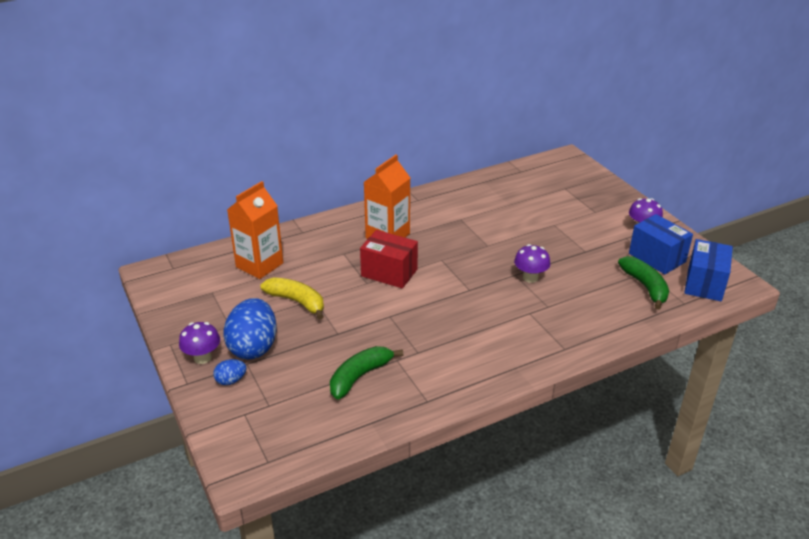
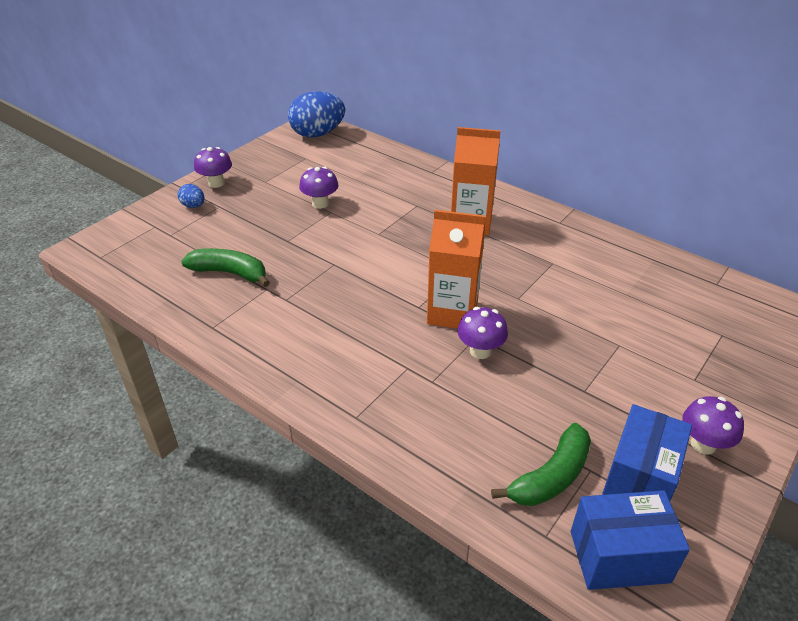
camera: 65 degrees right, 5 degrees up
blue egg [224,298,277,359] -> blue egg moved to [288,91,345,138]
orange carton [227,181,283,279] -> orange carton moved to [427,210,485,329]
yellow banana [260,277,324,320] -> purple mushroom [299,167,338,209]
red box [360,230,418,288] -> none

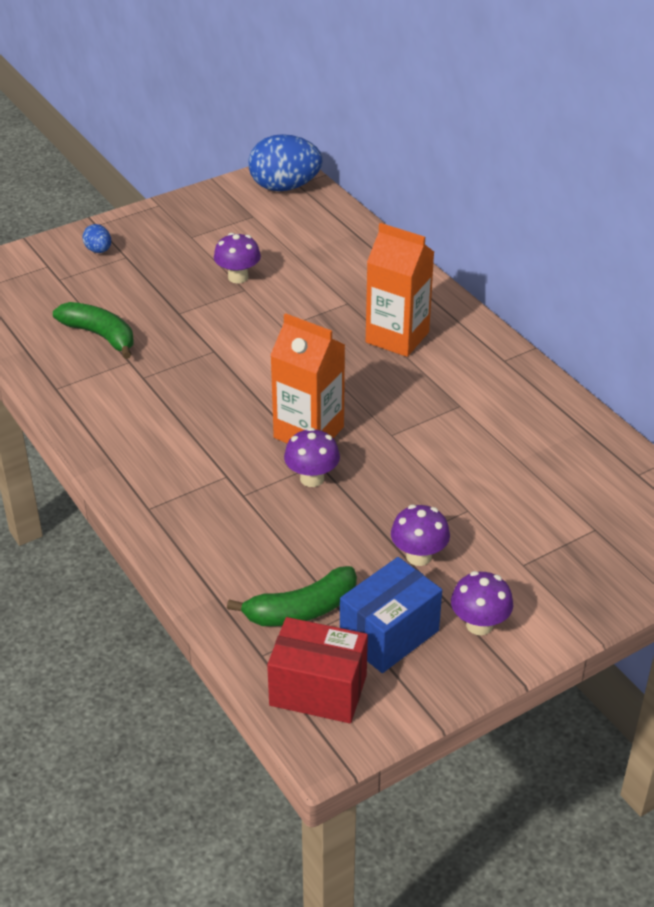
camera: 20 degrees right, 0 degrees up
purple mushroom [194,147,232,188] -> purple mushroom moved to [391,505,450,566]
blue box [571,490,690,590] -> red box [267,617,368,723]

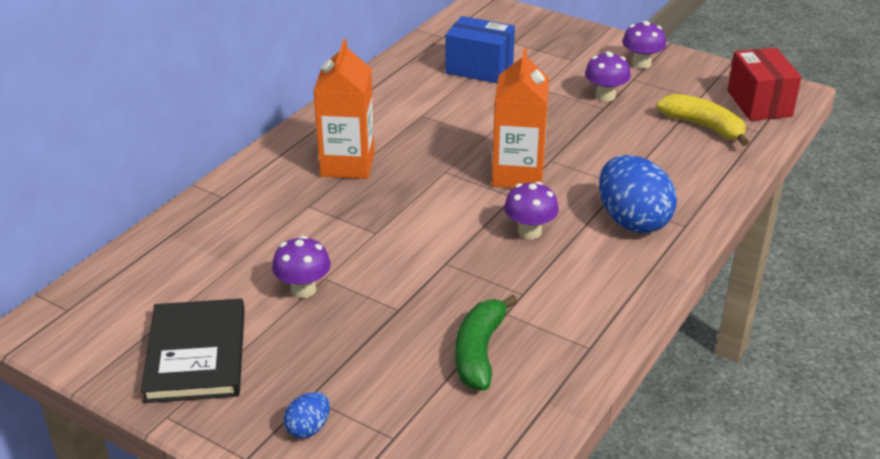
camera: 115 degrees left, 5 degrees down
green banana [227,566,357,626] -> yellow banana [657,94,749,146]
blue egg [249,134,323,191] -> blue egg moved to [599,155,677,234]
purple mushroom [284,428,340,487] -> purple mushroom moved to [504,181,559,239]
blue box [340,557,442,673] -> blue box moved to [445,16,515,83]
none -> black book [141,299,245,403]

